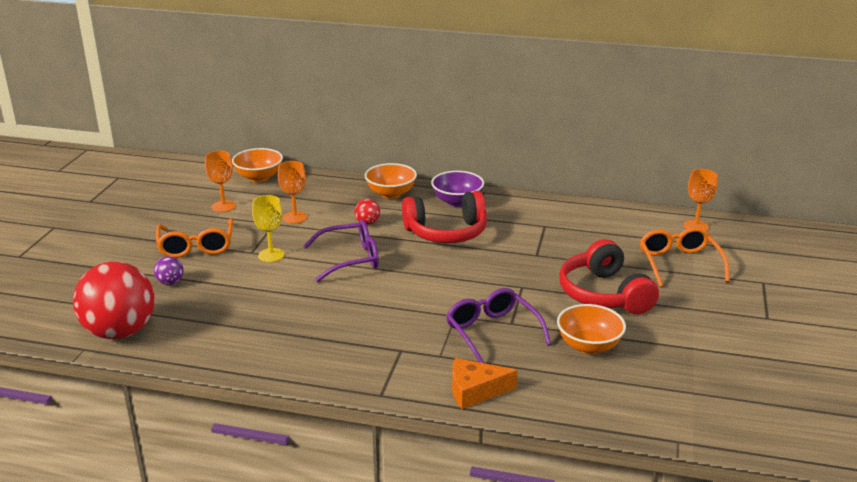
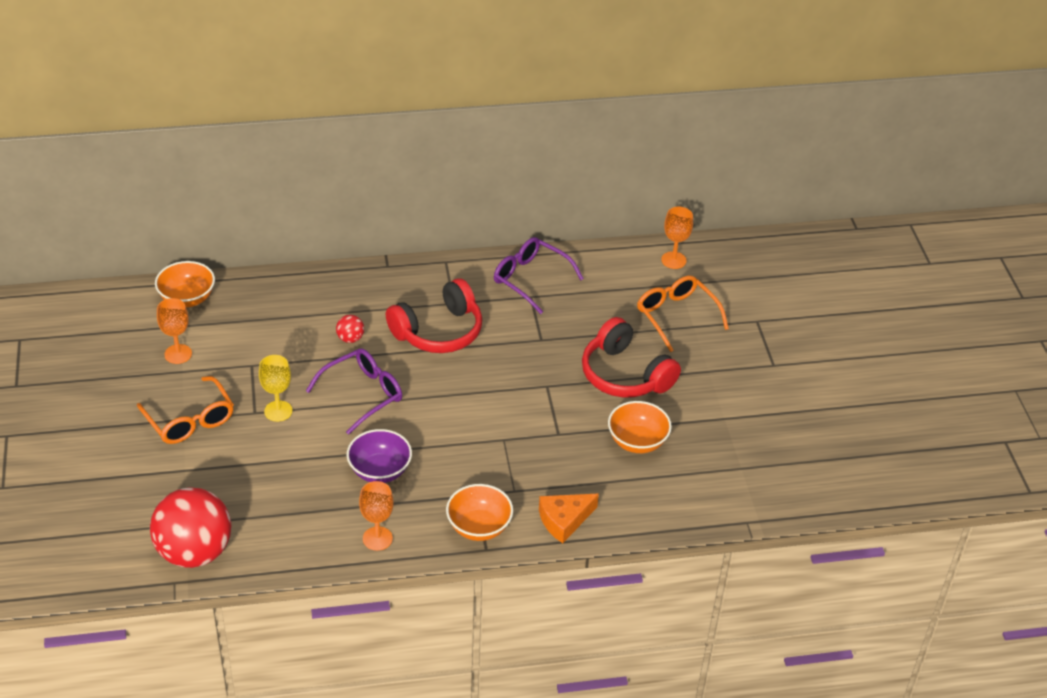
camera: 25 degrees left, 15 degrees up
purple ball [154,256,184,285] -> none
orange goblet [278,161,307,224] -> orange goblet moved to [359,481,394,551]
orange bowl [365,163,417,199] -> orange bowl moved to [446,484,513,541]
purple bowl [431,171,484,207] -> purple bowl moved to [347,429,412,483]
purple glasses [446,288,551,363] -> purple glasses moved to [494,237,584,314]

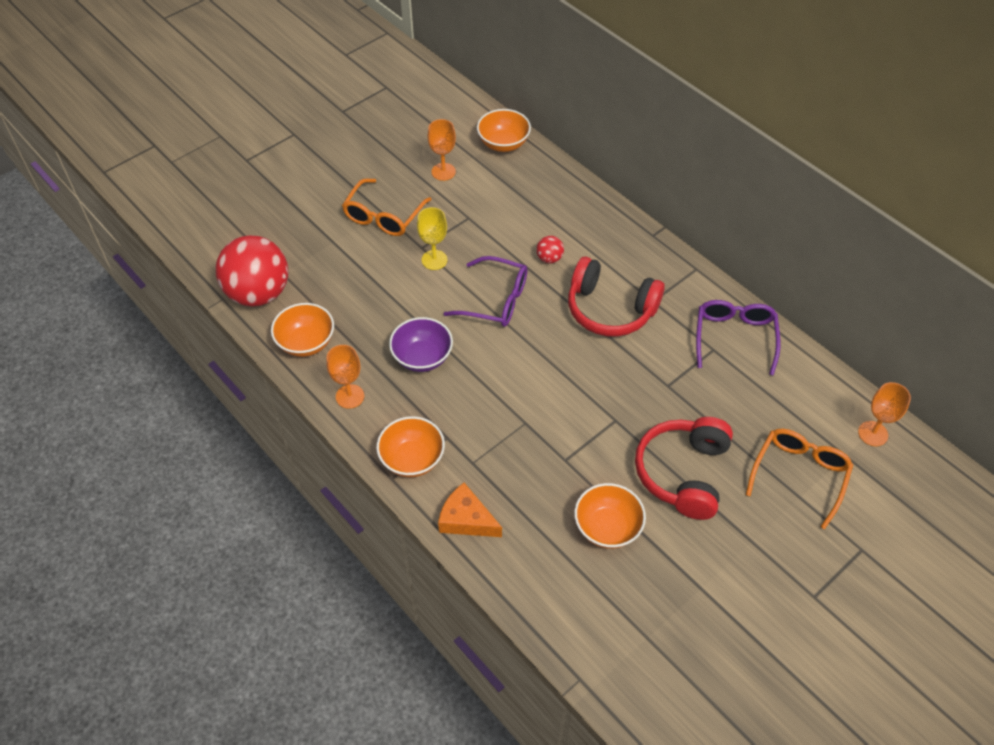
camera: 60 degrees right, 10 degrees up
none -> orange bowl [271,303,334,357]

